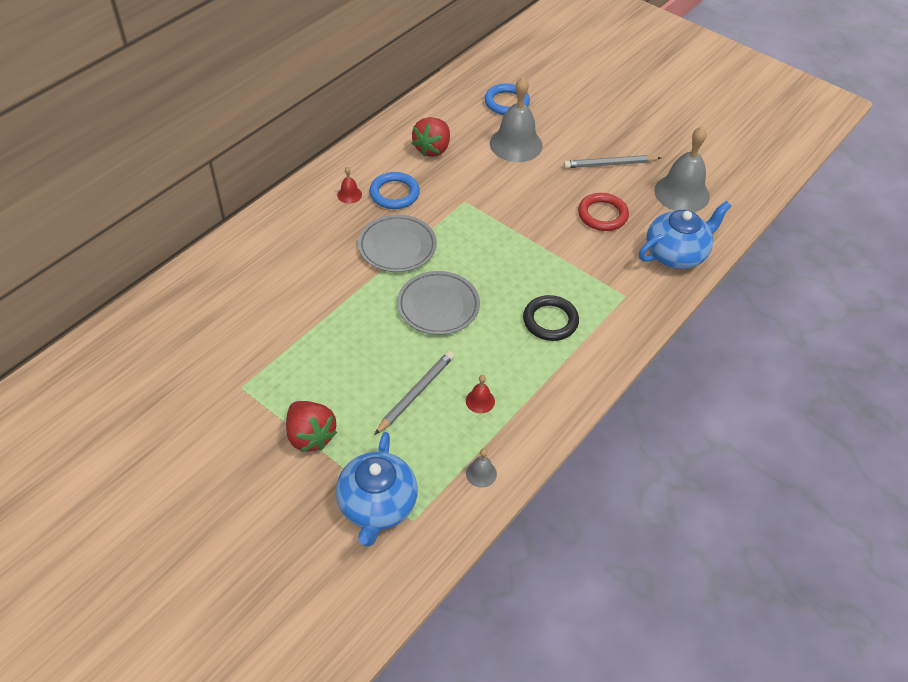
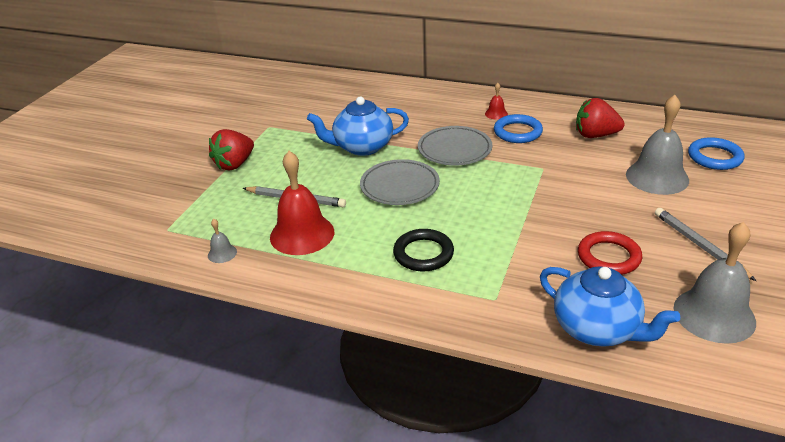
camera: 75 degrees right, 15 degrees down
blue teapot [336,432,418,546] -> blue teapot moved to [307,97,409,156]
red bell [466,375,495,413] -> red bell [270,151,334,255], size x2.28

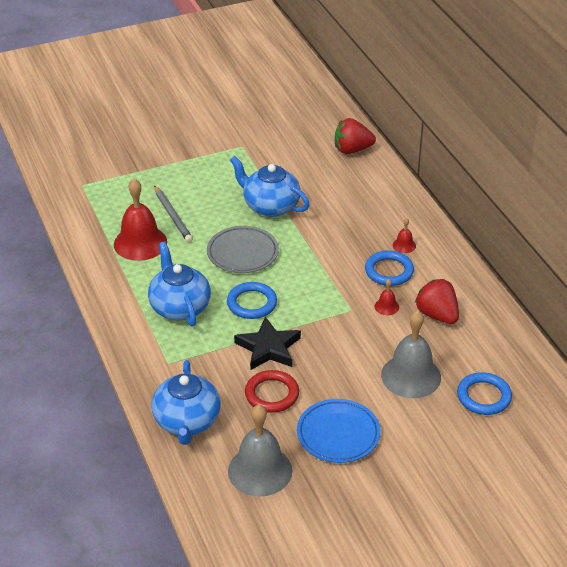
camera: 45 degrees right, 5 degrees up
grey bell [208,218,237,263] -> none
red strawberry [209,129,254,171] -> red strawberry moved to [335,118,376,154]
black ring [393,229,454,272] -> blue teapot [148,242,211,326]
grey plate [418,126,492,165] -> none
grey pencil [655,208,756,281] -> blue plate [297,399,381,463]
none -> blue ring [227,282,277,319]
none -> black star [234,317,301,370]
none -> red bell [375,279,399,315]

